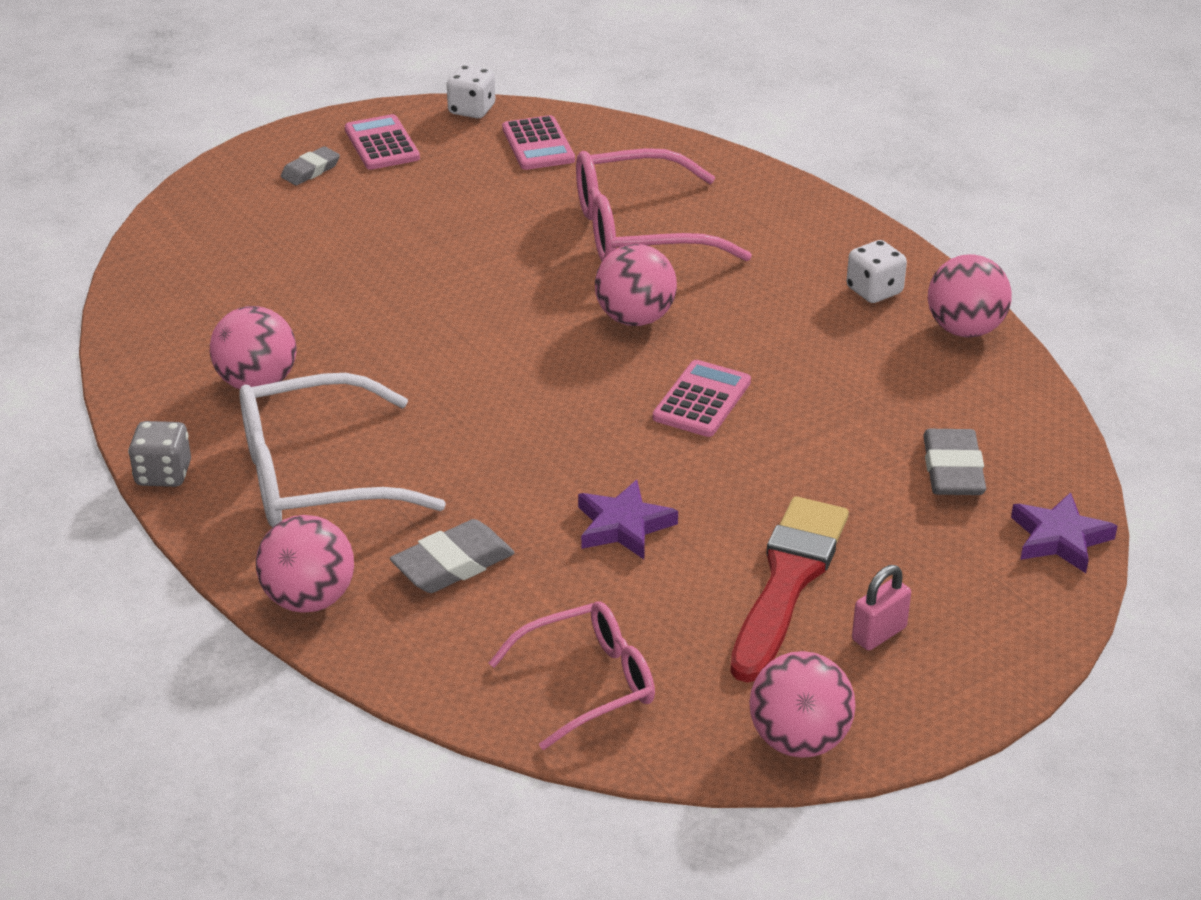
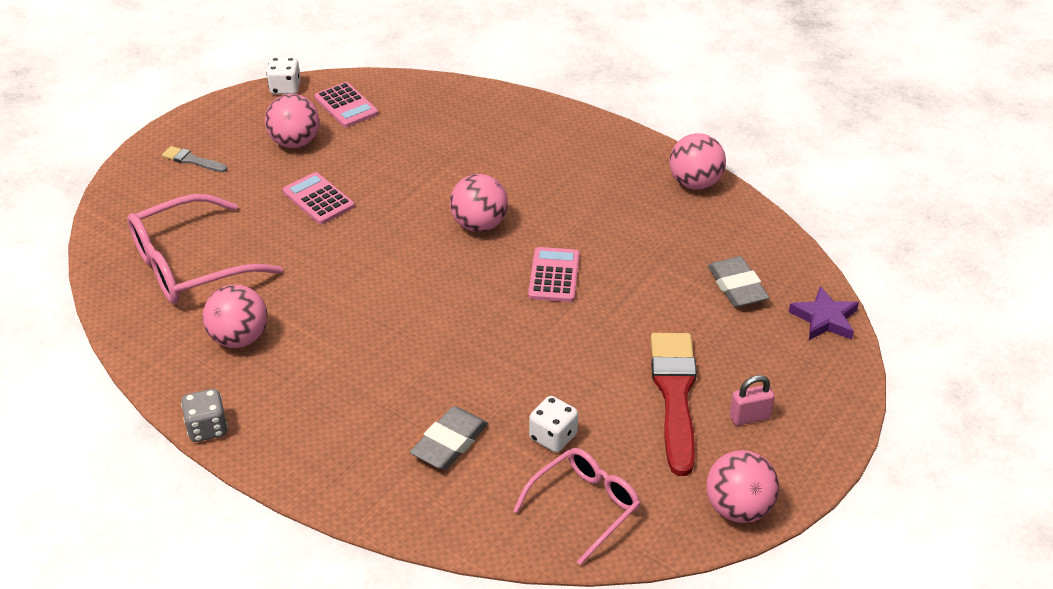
camera: 20 degrees left, 5 degrees up
white glasses [239,373,446,527] -> none
pink ball [256,515,354,613] -> pink ball moved to [265,94,320,148]
grey eraser [281,146,340,185] -> grey brush [162,146,228,172]
pink calculator [345,114,420,170] -> pink calculator moved to [283,172,355,224]
pink glasses [576,148,752,262] -> pink glasses moved to [127,194,283,304]
purple star [578,480,678,559] -> none
white dice [846,240,907,303] -> white dice moved to [529,396,578,452]
pink padlock [852,565,911,650] -> pink padlock turned 45 degrees clockwise [730,375,775,426]

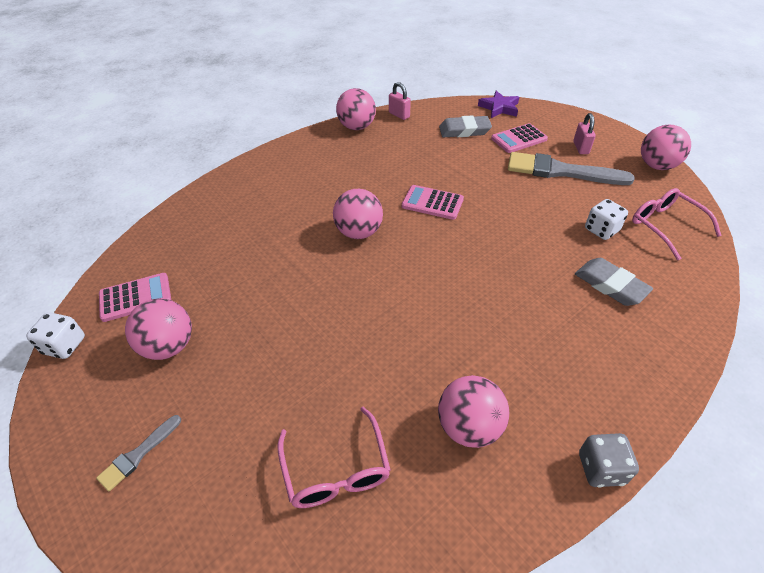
camera: 75 degrees left, 5 degrees up
pink glasses [127,194,283,304] -> pink glasses [278,406,391,508], size x0.64
pink calculator [283,172,355,224] -> pink calculator moved to [491,123,548,153]
red brush [651,333,697,476] -> grey brush [508,152,635,185]
none -> pink padlock [389,82,411,120]

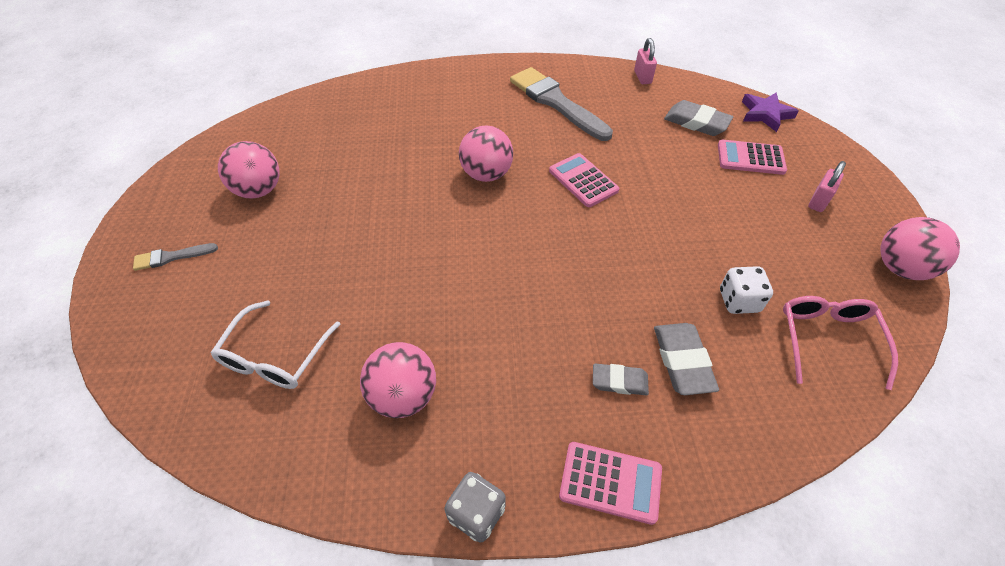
camera: 35 degrees right, 5 degrees up
white dice [26,312,85,359] -> none
pink calculator [99,273,171,322] -> pink calculator moved to [559,442,662,525]
pink glasses [278,406,391,508] -> white glasses [211,300,340,389]
pink ball [336,88,376,130] -> none
grey brush [508,152,635,185] -> grey brush moved to [510,67,613,141]
none -> grey eraser [593,363,649,395]

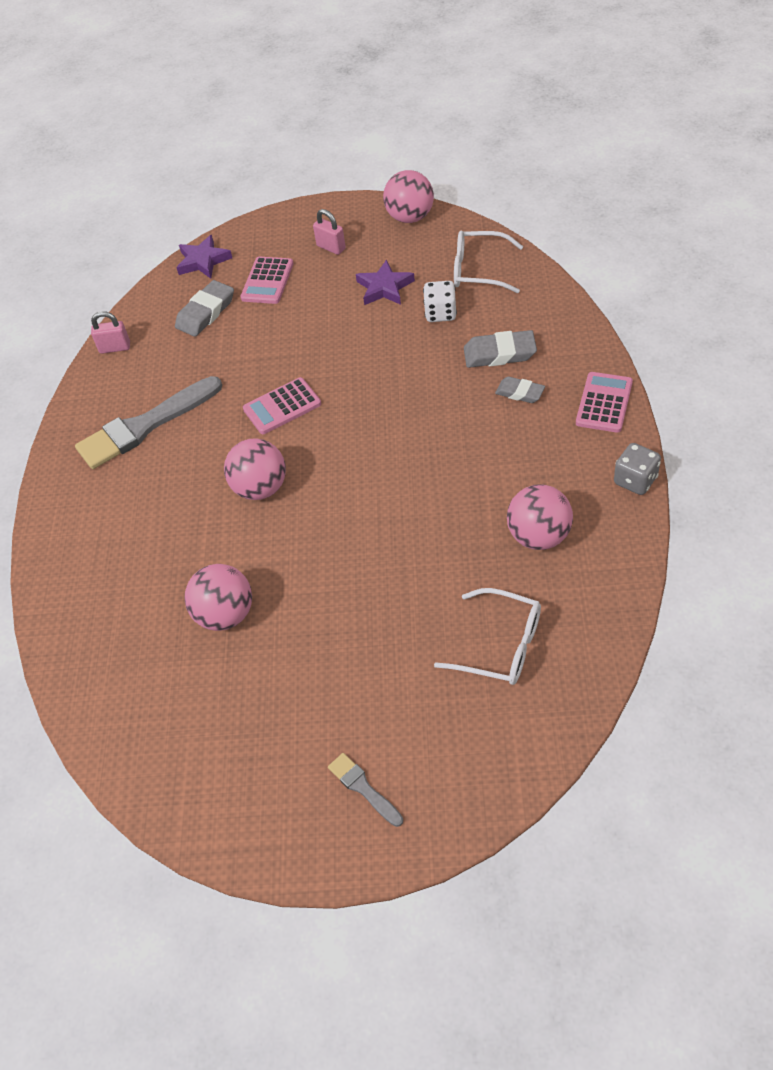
camera: 80 degrees left, 0 degrees up
grey brush [133,243,218,271] -> grey brush turned 150 degrees clockwise [328,753,403,827]
pink ball [218,141,279,199] -> pink ball moved to [185,564,252,631]
grey eraser [593,363,649,395] -> grey eraser turned 75 degrees counterclockwise [495,376,545,403]
pink glasses [783,296,898,390] -> white glasses [454,231,523,293]
none -> purple star [356,260,415,305]

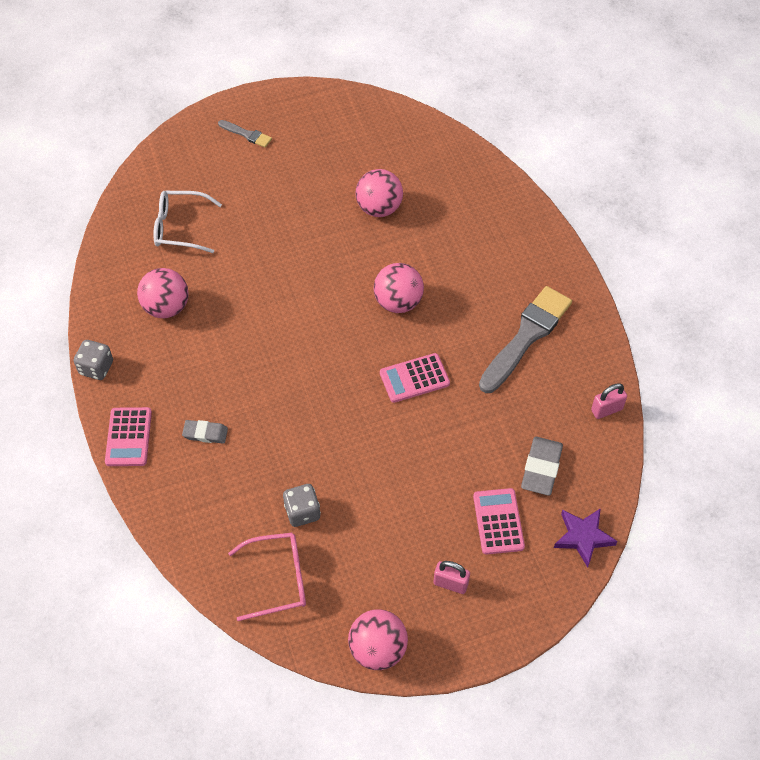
camera: 155 degrees right, 5 degrees up
pink calculator [243,377,321,434] -> pink calculator turned 150 degrees counterclockwise [380,353,450,403]
purple star [356,260,415,305] -> none
white dice [423,281,457,322] -> grey dice [283,484,321,527]
white glasses [454,231,523,293] -> pink glasses [228,533,306,621]
grey eraser [464,330,537,368] -> none

